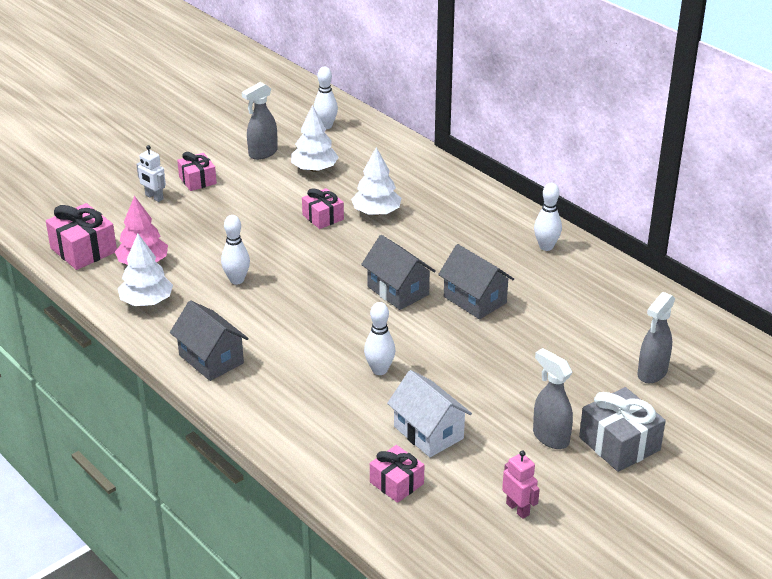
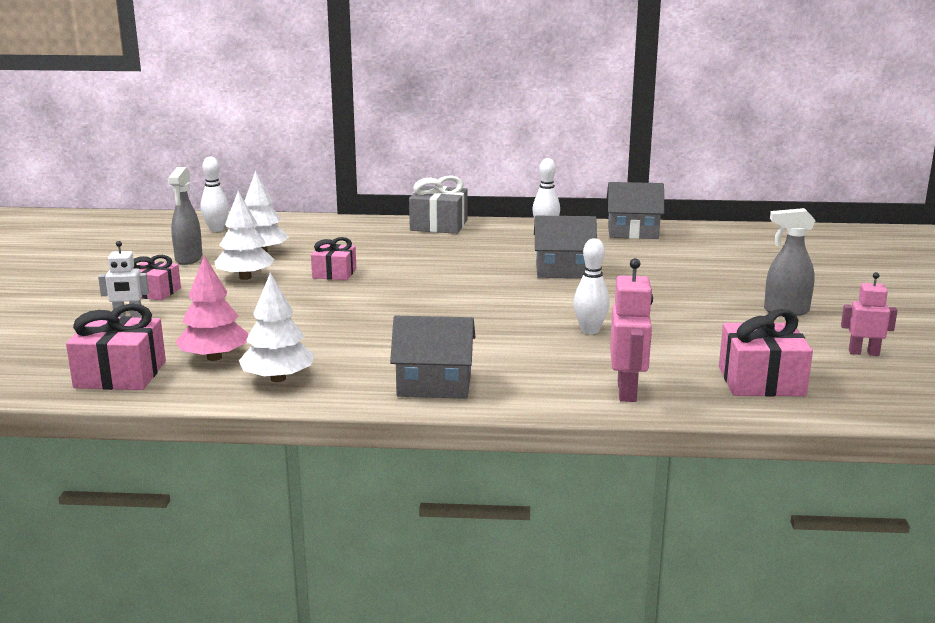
camera: 45 degrees left, 15 degrees down
white bowling pin [221,215,250,285] -> none
white tree [351,147,401,216] -> white tree moved to [215,191,274,280]
grey house [361,235,436,310] -> grey house moved to [606,182,664,239]
pink gift [370,445,424,503] -> pink gift [719,309,813,396], size x1.54
white house [387,370,472,457] -> none
grey gift [579,387,666,472] -> grey gift moved to [409,175,468,234]
grey spray bottle [637,292,675,383] -> none
none -> pink robot [610,258,653,402]

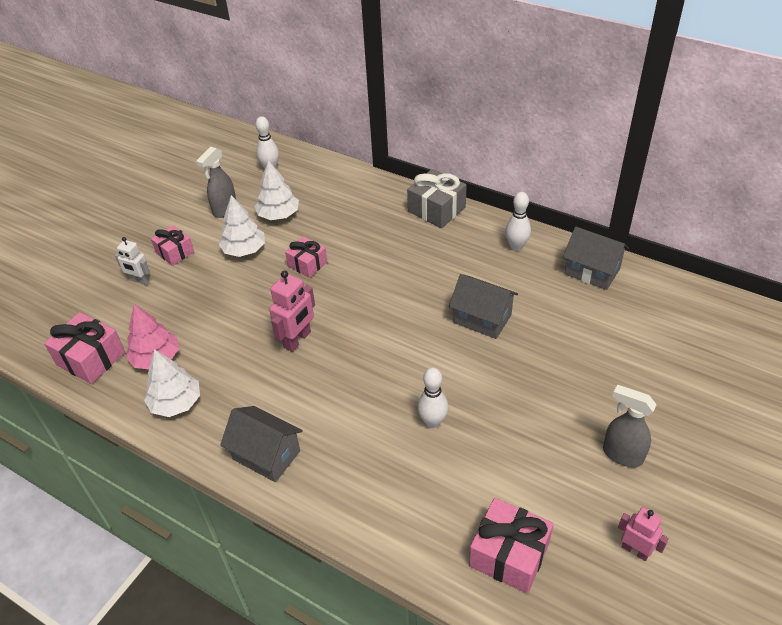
camera: 30 degrees right, 25 degrees up
pink robot [610,258,653,402] -> pink robot moved to [269,270,315,352]

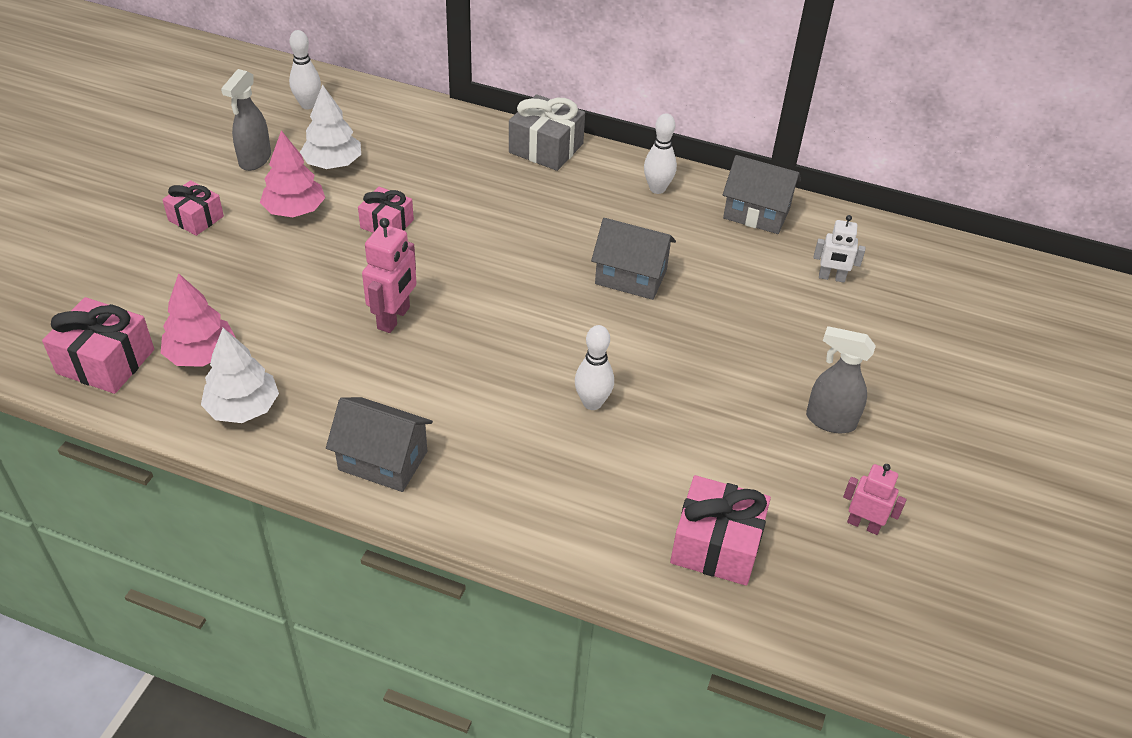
camera: 15 degrees left, 0 degrees up
white robot [115,237,150,285] -> white robot moved to [814,215,866,283]
white tree [219,195,265,257] -> pink tree [260,130,325,217]

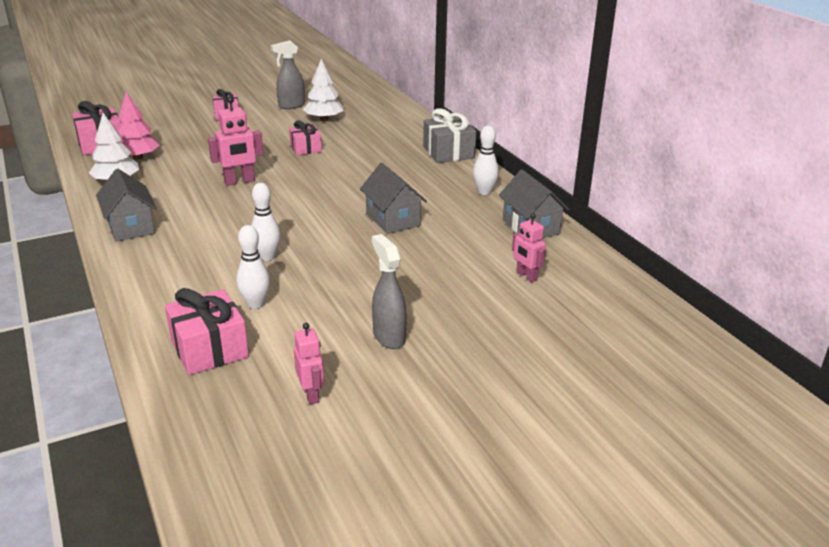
camera: 45 degrees right, 15 degrees down
pink tree [260,130,325,217] -> none
white bowling pin [289,30,321,109] -> white bowling pin moved to [236,225,270,309]
white robot [814,215,866,283] -> pink robot [512,213,546,283]

